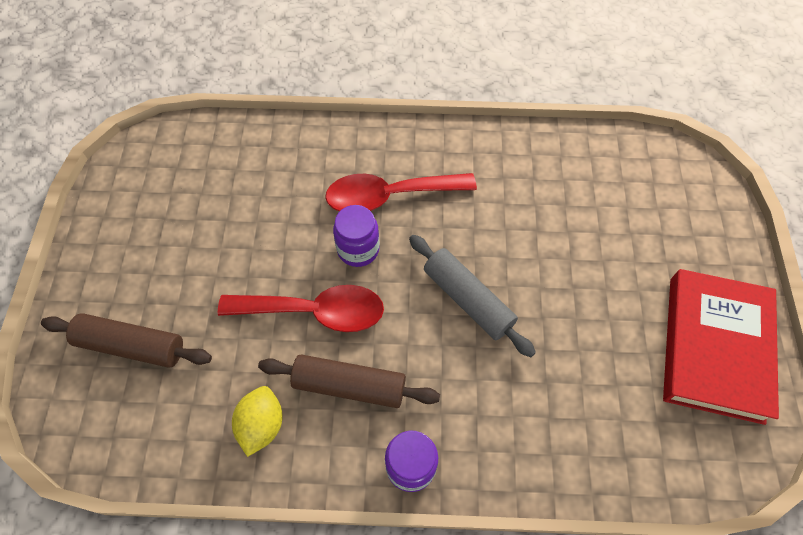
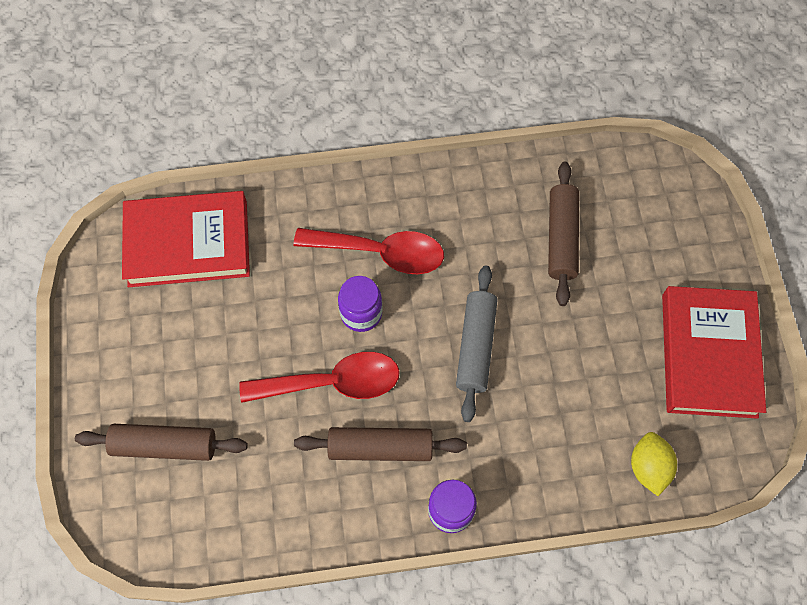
camera: 10 degrees left, 5 degrees up
yellow lemon [232,386,283,457] -> yellow lemon moved to [631,432,677,496]
red spoon [325,173,477,212] -> red spoon turned 150 degrees counterclockwise [293,228,444,274]
grey rolling pin [409,235,536,357] -> grey rolling pin turned 60 degrees clockwise [456,265,498,422]
none -> red book [122,191,250,287]
none -> brown rolling pin [548,162,579,306]

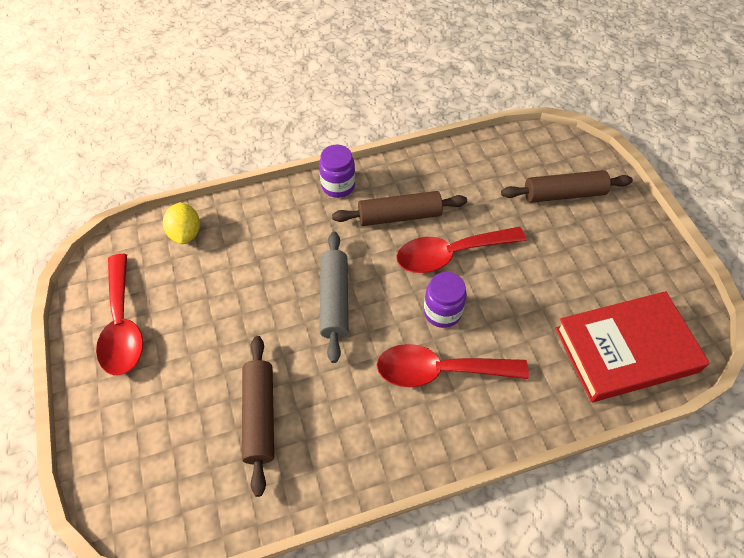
camera: 170 degrees right, 10 degrees down
red book [662,286,766,419] -> red spoon [96,254,143,375]

